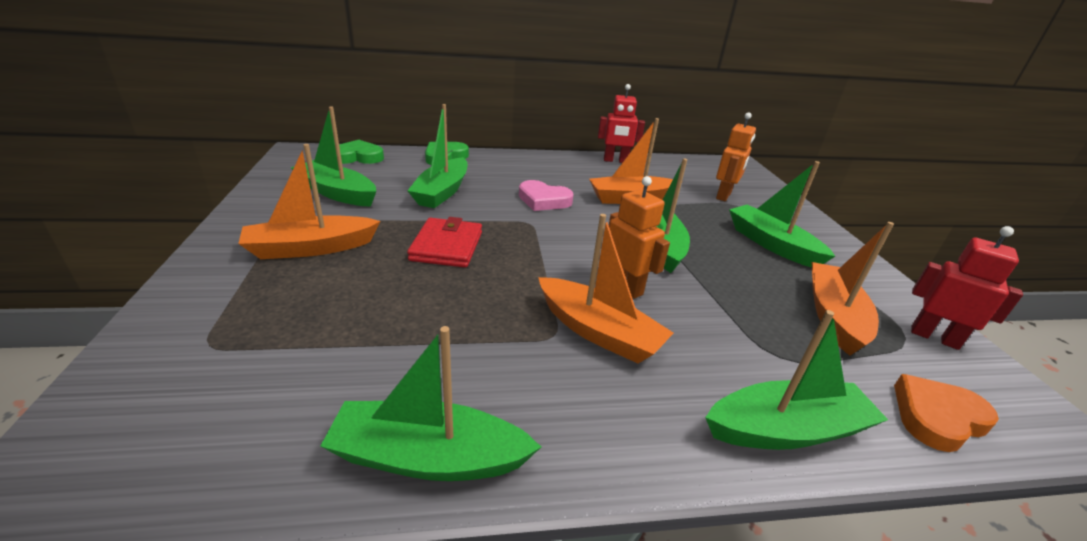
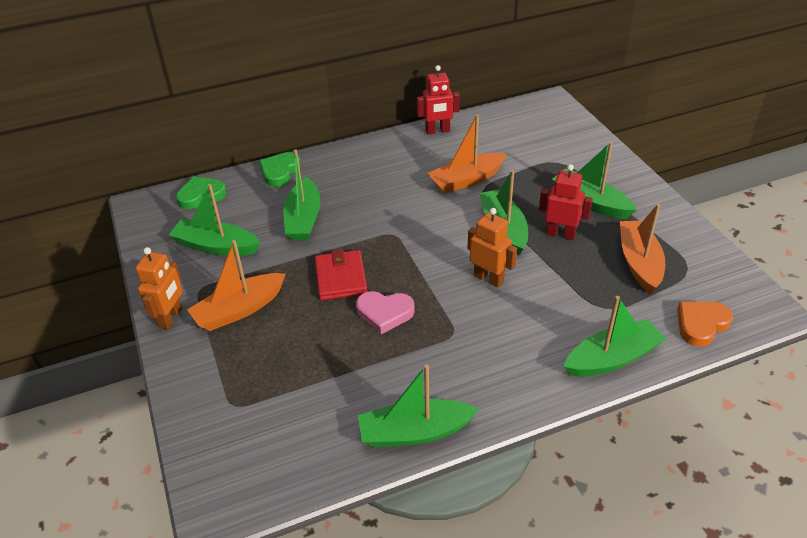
camera: 10 degrees left, 10 degrees up
pink heart [519,180,574,211] -> pink heart moved to [356,291,415,334]
orange boat [538,214,674,363] -> none
orange robot [716,112,756,201] -> orange robot moved to [136,247,183,329]
red robot [911,226,1023,350] -> red robot moved to [539,164,593,240]

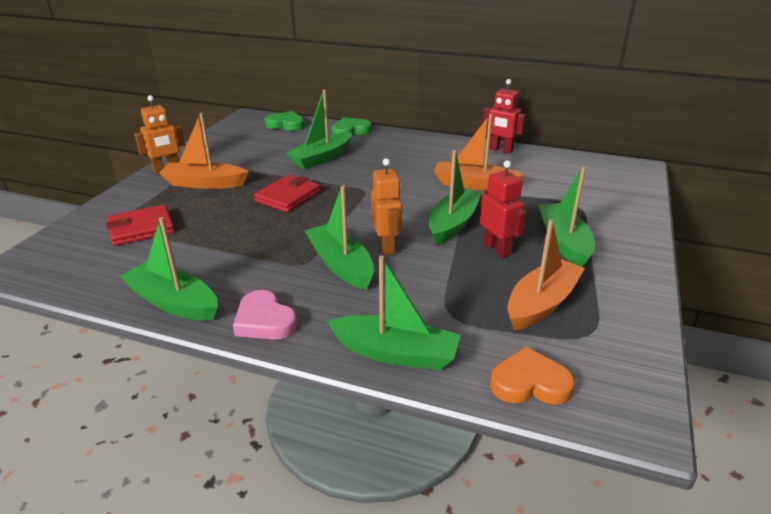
camera: 40 degrees right, 10 degrees down
green boat [169,184,261,256] -> green boat moved to [305,186,374,290]
pink heart [356,291,415,334] -> pink heart moved to [233,290,297,340]
none -> red wallet [106,205,175,246]

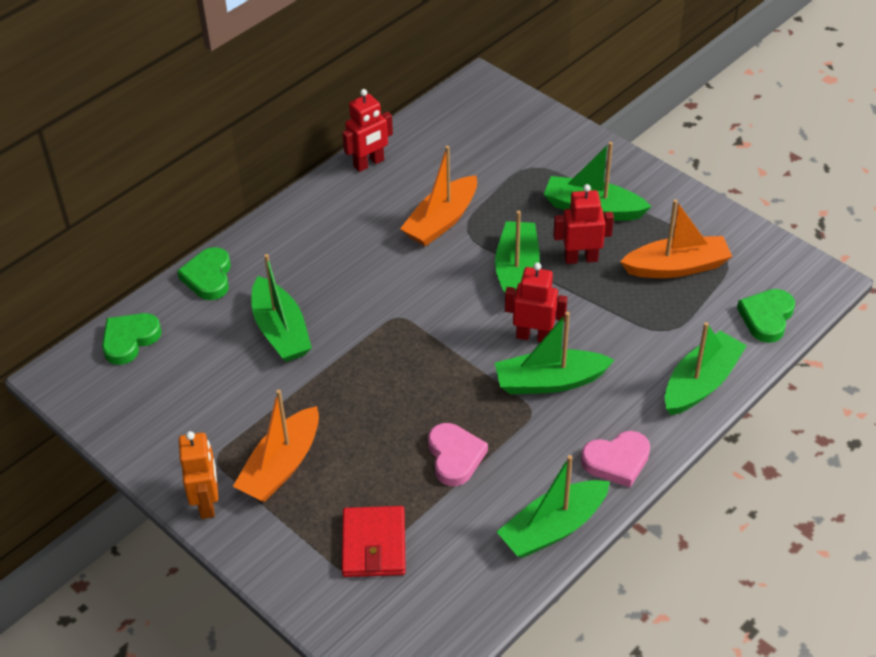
camera: 65 degrees left, 15 degrees up
red wallet [254,175,321,212] -> none
orange robot [371,158,402,255] -> red robot [505,263,568,342]
green boat [429,150,482,245] -> green boat turned 45 degrees clockwise [495,210,540,293]
orange heart [490,347,575,405] -> green heart [737,289,795,343]
orange boat [507,219,585,330] -> orange boat turned 105 degrees clockwise [620,199,732,278]
none -> pink heart [428,423,488,486]

